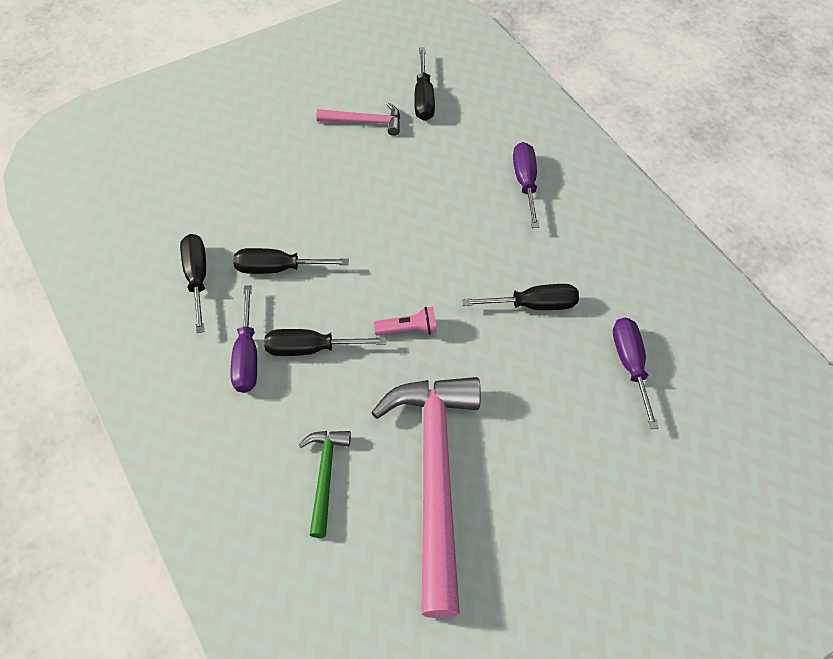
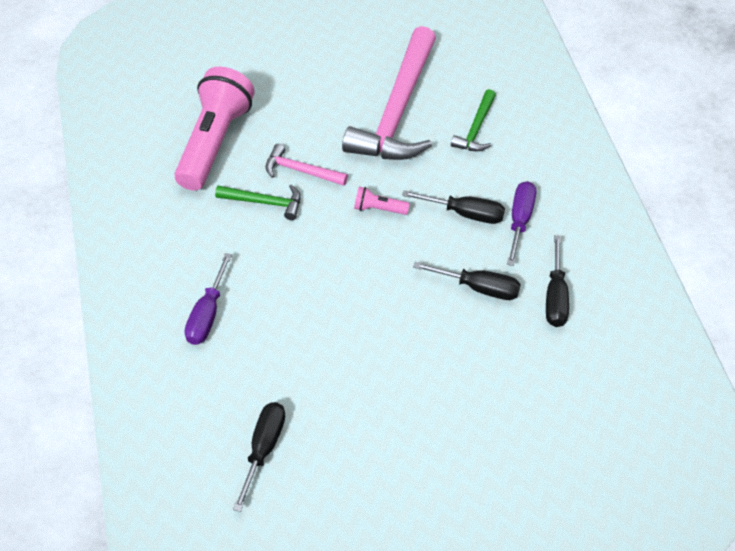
camera: 160 degrees left, 5 degrees down
pink hammer [317,103,400,136] -> pink hammer moved to [266,144,348,186]
black screwdriver [462,284,579,310] -> green hammer [215,185,301,220]
purple screwdriver [613,317,659,429] -> pink flashlight [174,67,255,190]

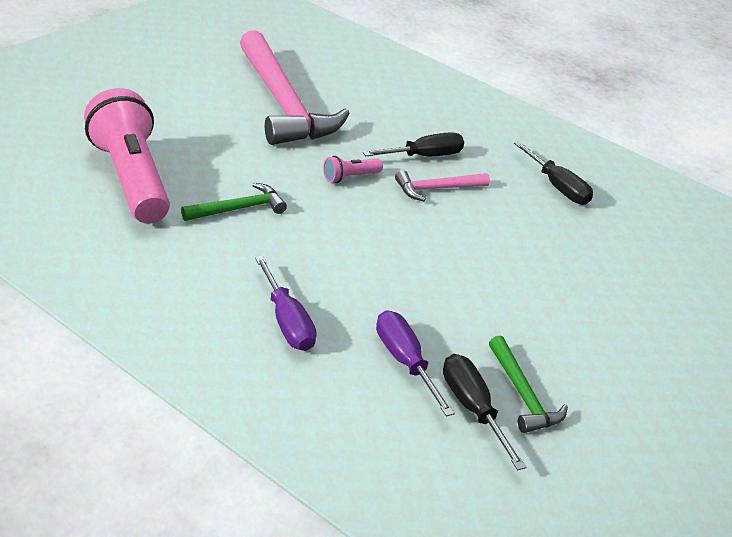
camera: 45 degrees left, 15 degrees down
pink hammer [266,144,348,186] -> pink hammer moved to [395,170,490,201]
black screwdriver [413,262,521,300] -> none
green hammer [451,89,496,151] -> green hammer moved to [489,336,568,433]
purple screwdriver [507,181,536,266] -> purple screwdriver moved to [376,310,455,417]

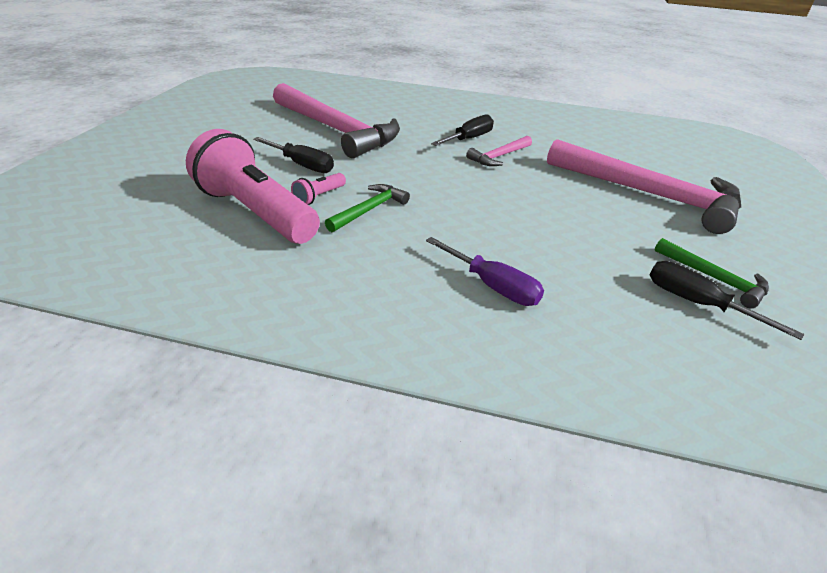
camera: 20 degrees left, 0 degrees up
pink flashlight [323,156,383,183] -> pink flashlight moved to [291,173,346,205]
purple screwdriver [376,310,455,417] -> none
black screwdriver [514,141,593,205] -> black screwdriver moved to [253,137,334,173]
none -> pink hammer [547,139,741,234]

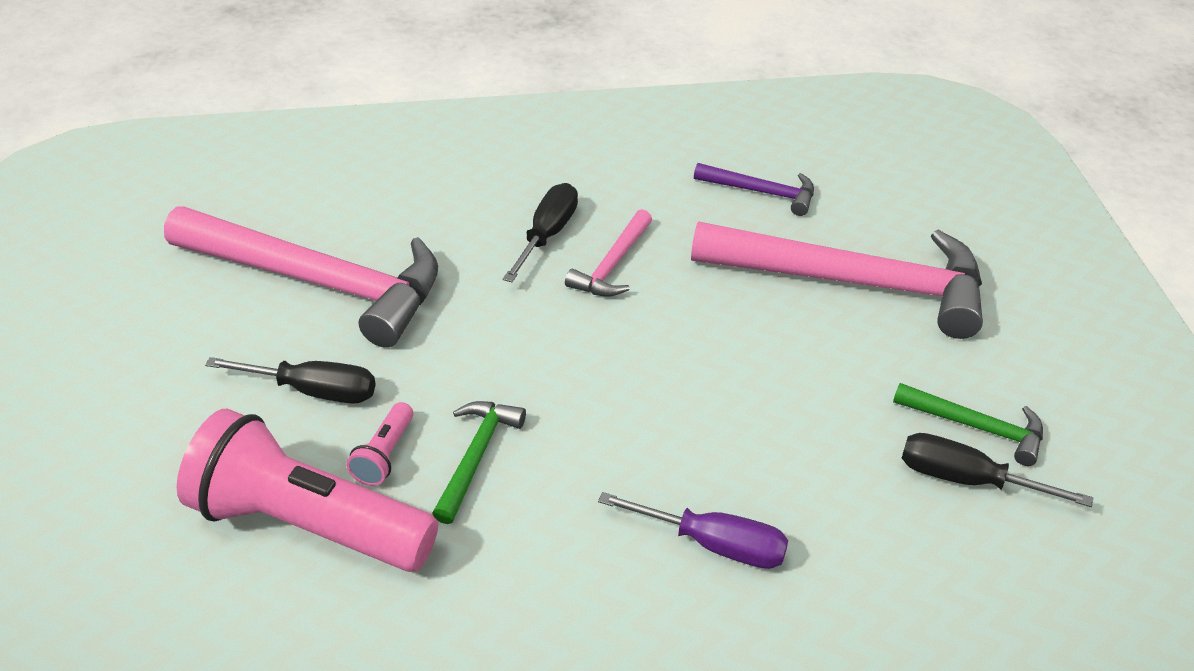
camera: 20 degrees left, 5 degrees up
none -> purple hammer [694,163,814,216]

